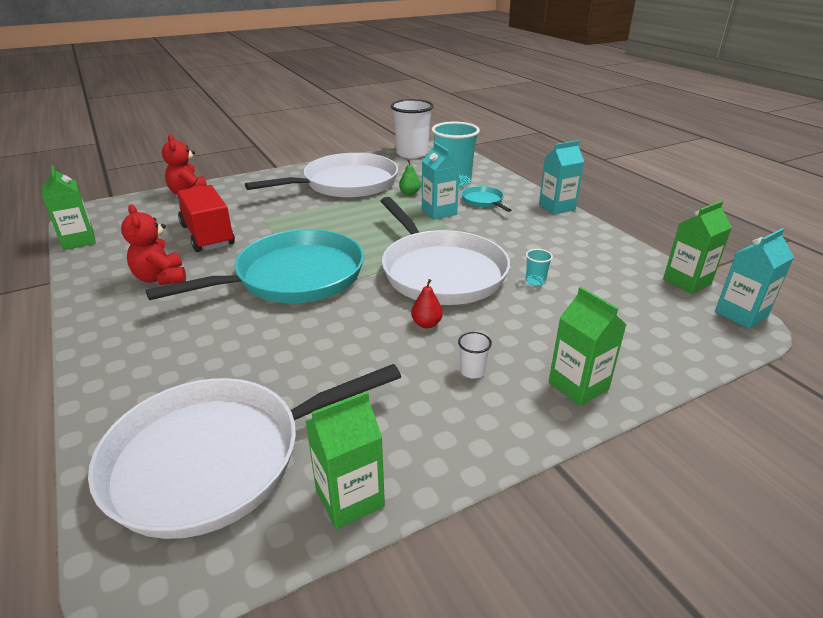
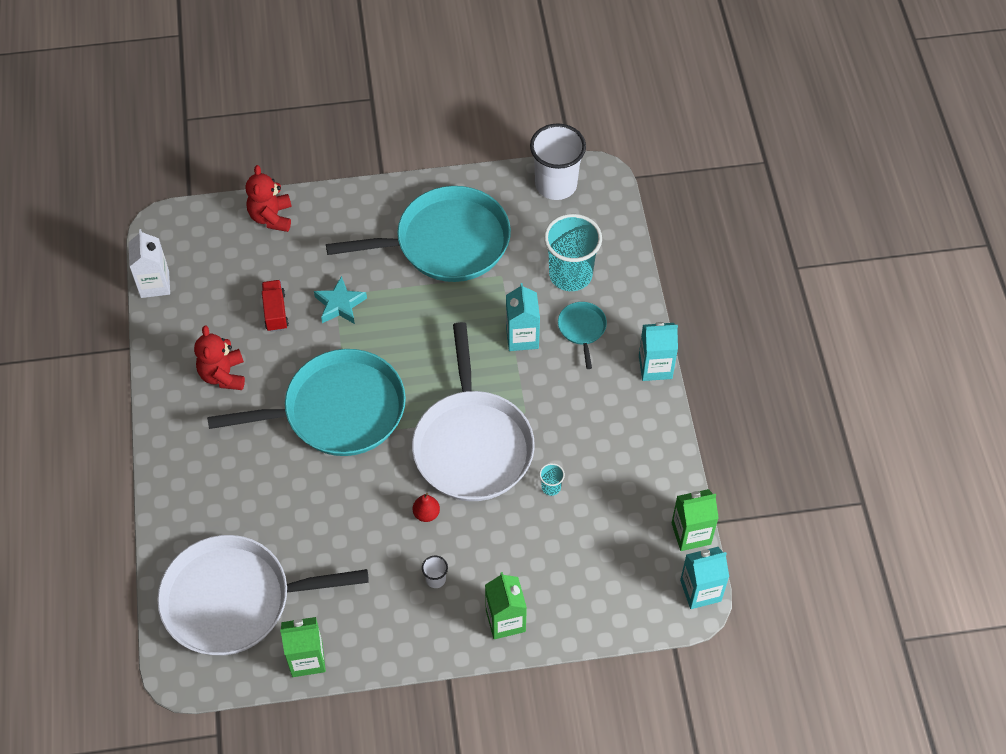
camera: 20 degrees right, 25 degrees up
green carton [42,165,96,250] -> white carton [129,229,170,298]
red truck [176,185,235,252] -> red truck [261,280,289,332], size x0.57
white pan [245,153,398,198] -> turquoise pan [326,186,511,282]
green pear [399,159,420,195] -> none
none -> turquoise star [314,276,367,324]

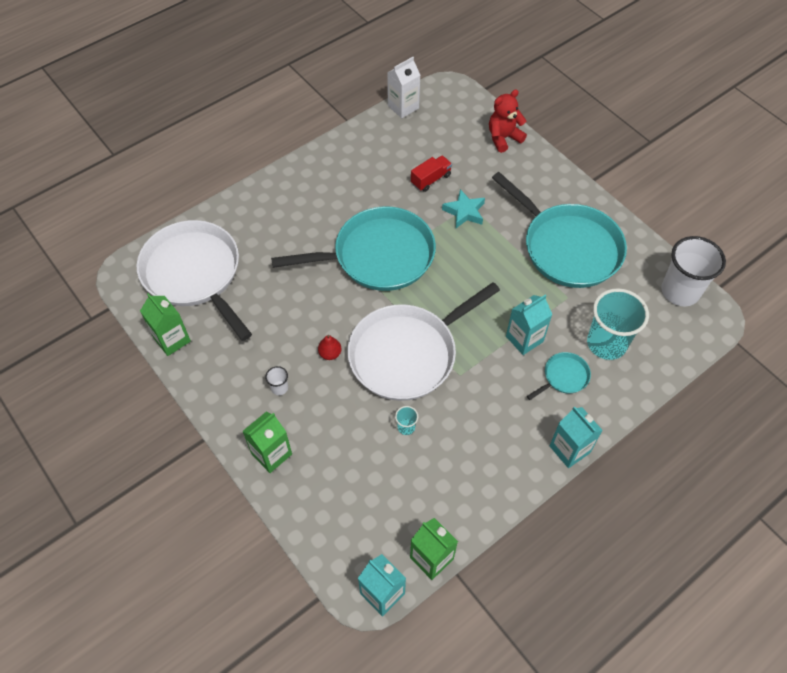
camera: 60 degrees right, 0 degrees up
red teddy bear [194,326,245,390] -> none
turquoise pan [207,349,406,456] -> turquoise pan turned 60 degrees counterclockwise [271,206,436,291]

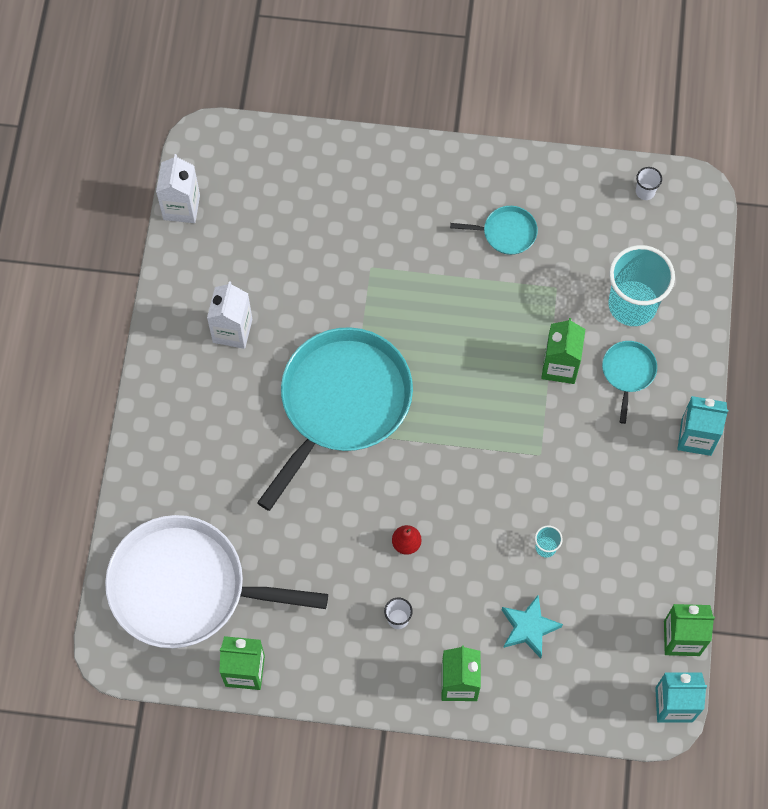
camera: 45 degrees left, 10 degrees up
white pan [347,282,500,401] -> none
red truck [411,155,452,192] -> none
turquoise star [442,189,485,228] -> turquoise star moved to [502,595,563,658]
red teddy bear [489,89,527,153] -> none
turquoise pan [492,172,627,288] -> turquoise pan [450,206,538,255], size x0.42
turquoise carton [506,295,552,355] -> green carton [541,318,585,384]
white cup [661,236,726,306] -> white cup [636,167,662,200], size x0.41
none -> white carton [207,281,252,349]

